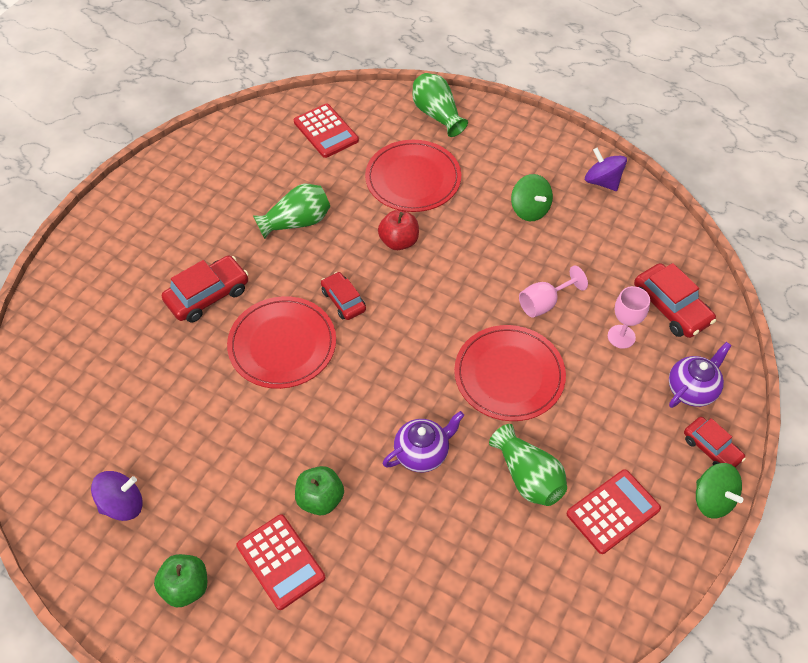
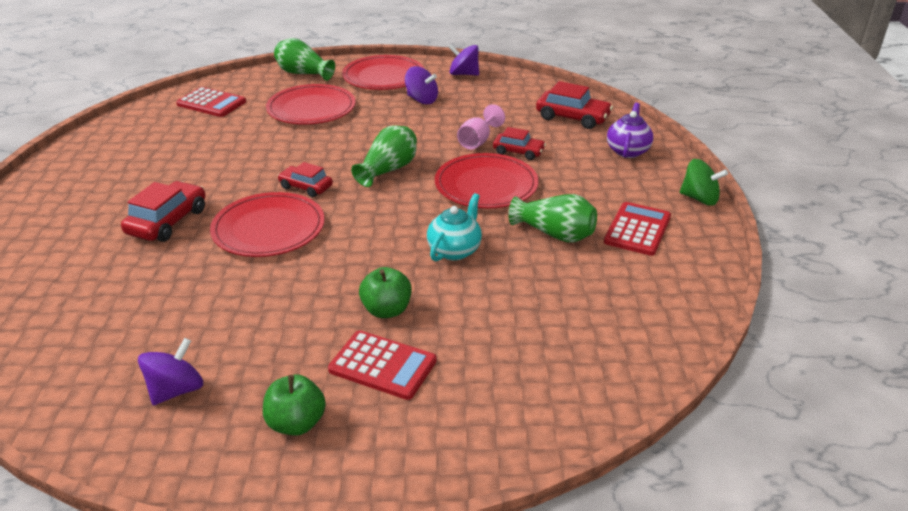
camera: 30 degrees left, 20 degrees down
green vase [253,184,330,239] -> green vase moved to [351,125,417,187]
red apple [378,210,419,250] -> none
purple teapot [383,411,464,472] -> turquoise teapot [427,193,482,261]
green spinning top [511,174,553,221] -> purple spinning top [405,66,438,104]
pink goblet [608,286,650,349] -> none
red car [684,417,746,468] -> red car moved to [493,127,546,160]
none -> red plate [342,55,424,90]

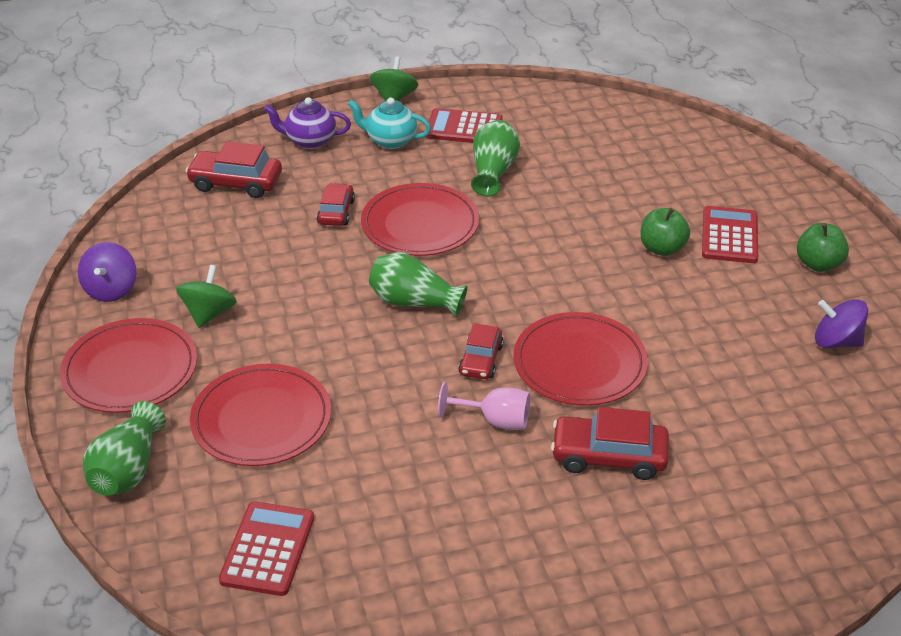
camera: 105 degrees left, 5 degrees up
purple spinning top [405,66,438,104] -> green spinning top [176,265,237,328]
turquoise teapot [427,193,482,261] -> turquoise teapot moved to [348,98,431,149]
pink goblet [457,104,505,150] -> pink goblet moved to [438,382,530,430]
red car [536,81,613,129] -> red car turned 90 degrees counterclockwise [185,141,282,198]

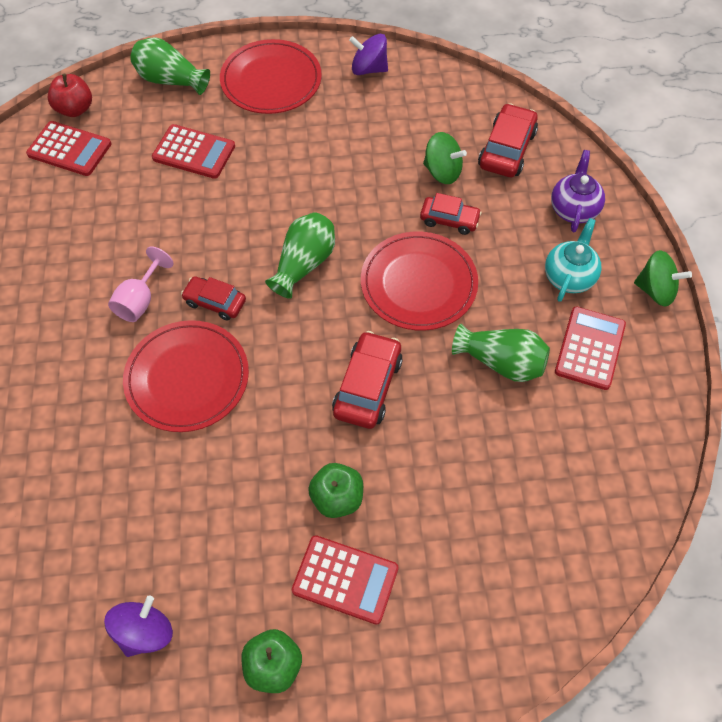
camera: 100 degrees right, 20 degrees up
green spinning top [176,265,237,328] -> green spinning top moved to [423,132,467,184]
red plate [190,364,331,466] -> red calculator [152,124,235,179]
red car [551,407,669,480] -> red car moved to [332,331,403,429]
none -> red apple [47,74,92,117]

